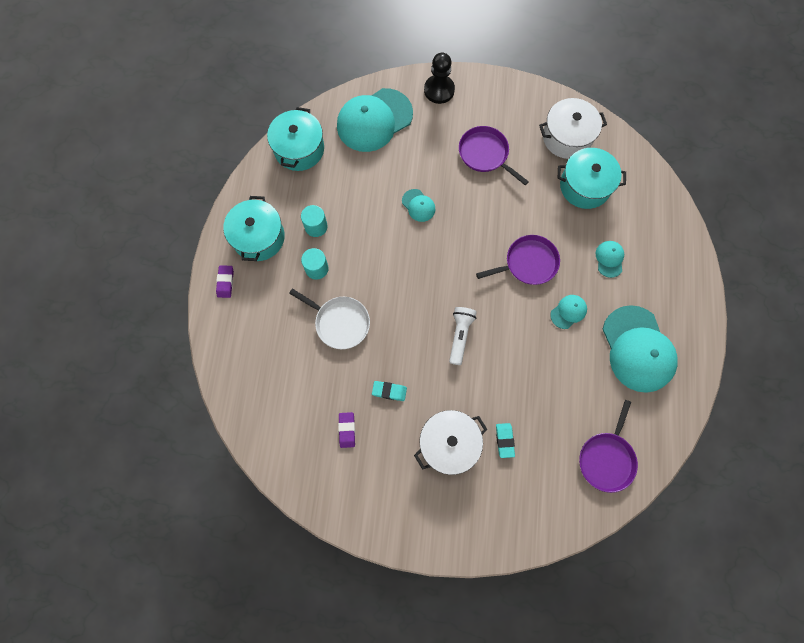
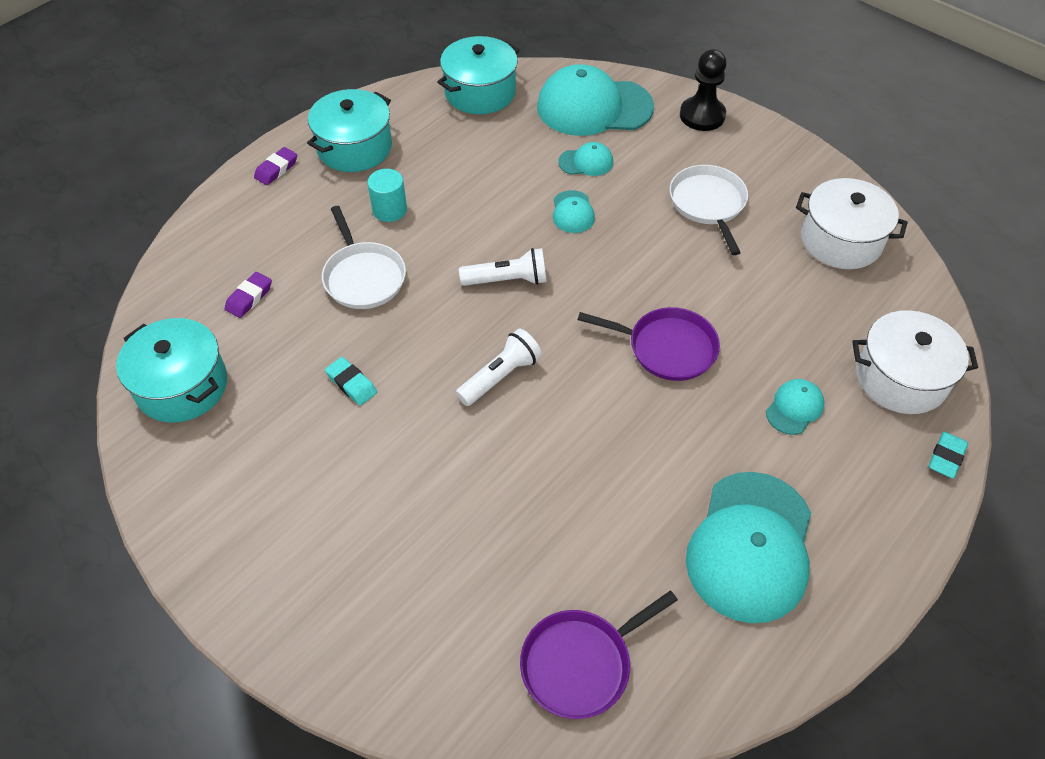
camera: 35 degrees right, 20 degrees down
turquoise cylinder [301,205,328,237] -> none
purple eraser [338,412,355,448] -> purple eraser moved to [225,272,272,318]
white pot [414,410,487,475] -> white pot moved to [852,310,978,414]
purple pan [459,126,529,185] -> white pan [669,165,748,255]
turquoise eraser [496,423,515,458] -> turquoise eraser moved to [929,432,968,479]
turquoise cap [550,295,587,329] -> turquoise cap moved to [558,142,613,176]
turquoise pot [558,148,626,209] -> turquoise pot moved to [116,318,227,423]
none -> white flashlight [459,248,547,286]

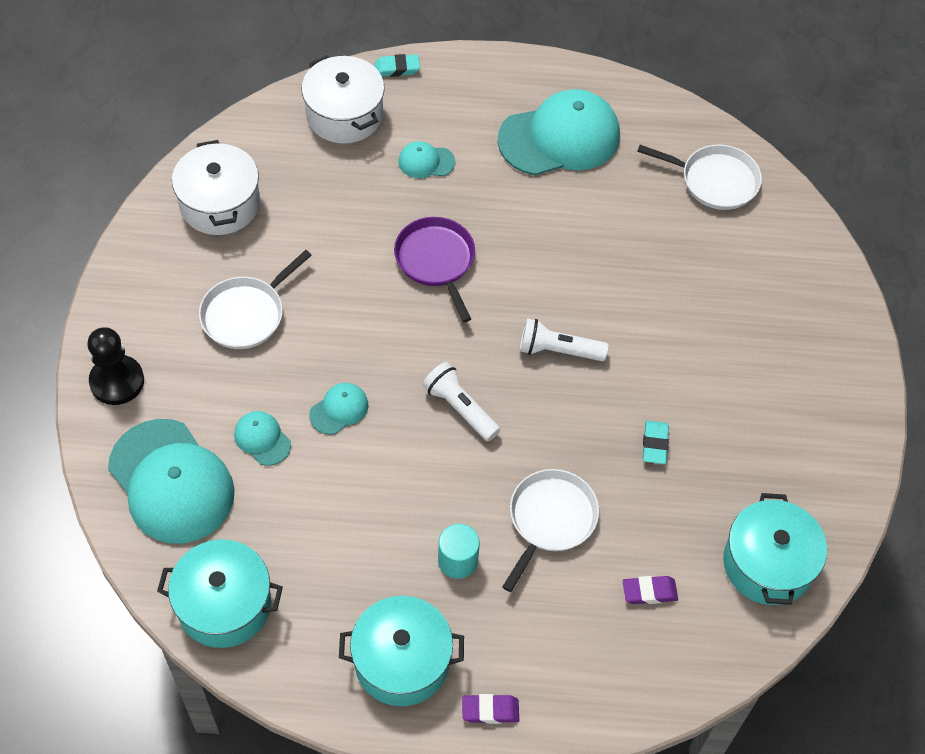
camera: 130 degrees left, 5 degrees up
purple pan [520,591,678,719] -> white pan [637,145,762,210]

